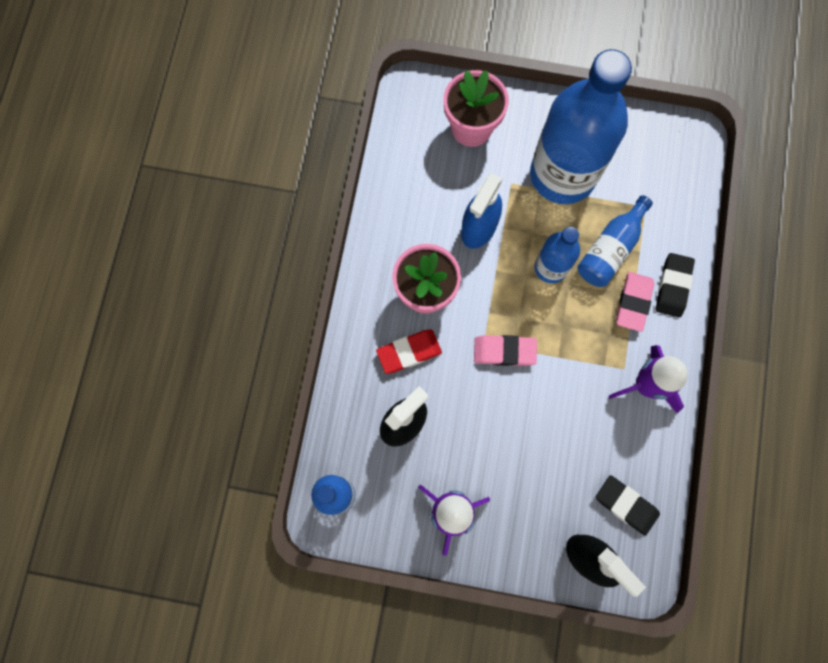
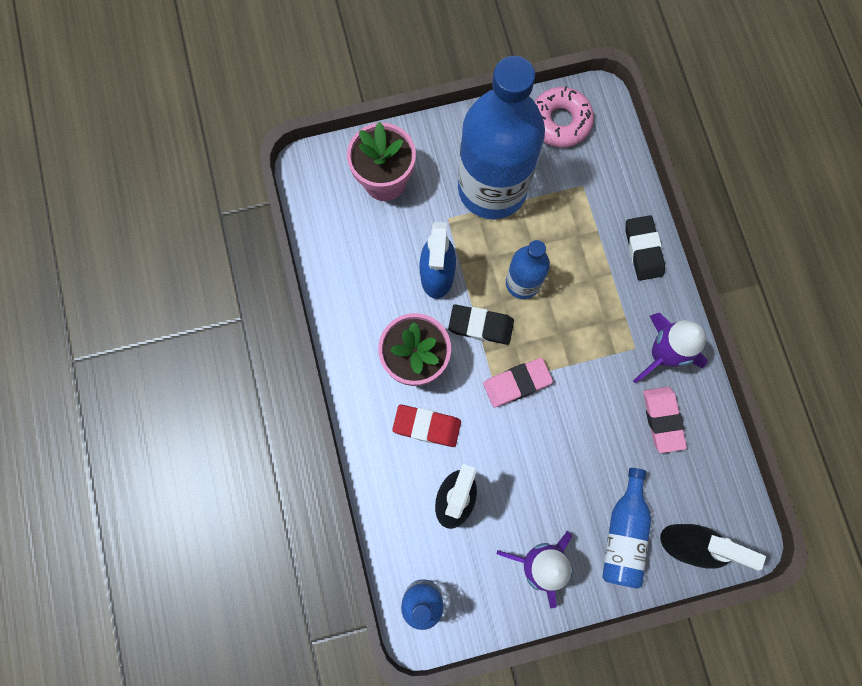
camera: 25 degrees left, 0 degrees up
red eraser [376,329,442,374] -> red eraser turned 60 degrees clockwise [392,405,461,447]
blue bottle [577,195,653,287] -> blue bottle moved to [602,468,651,589]
black eraser [596,475,660,536] -> black eraser moved to [448,304,514,345]
pink eraser [616,272,654,332] -> pink eraser moved to [643,387,687,453]
none -> pink donut [534,86,594,147]

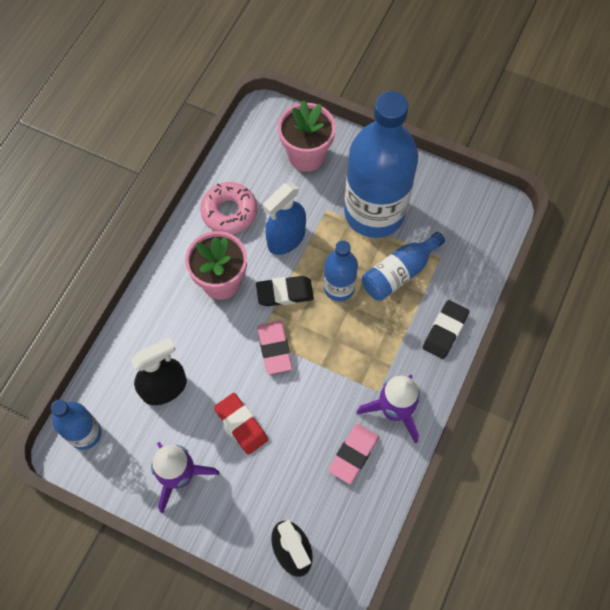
camera: 40 degrees right, 10 degrees down
red eraser [392,405,461,447] -> red eraser moved to [214,393,268,455]
black eraser [448,304,514,345] -> black eraser turned 60 degrees counterclockwise [256,276,314,306]
pink eraser [483,358,553,408] -> pink eraser turned 60 degrees clockwise [257,321,292,374]
pink donut [534,86,594,147] -> pink donut moved to [200,182,257,234]
blue bottle [602,468,651,589] -> blue bottle moved to [362,232,445,301]

